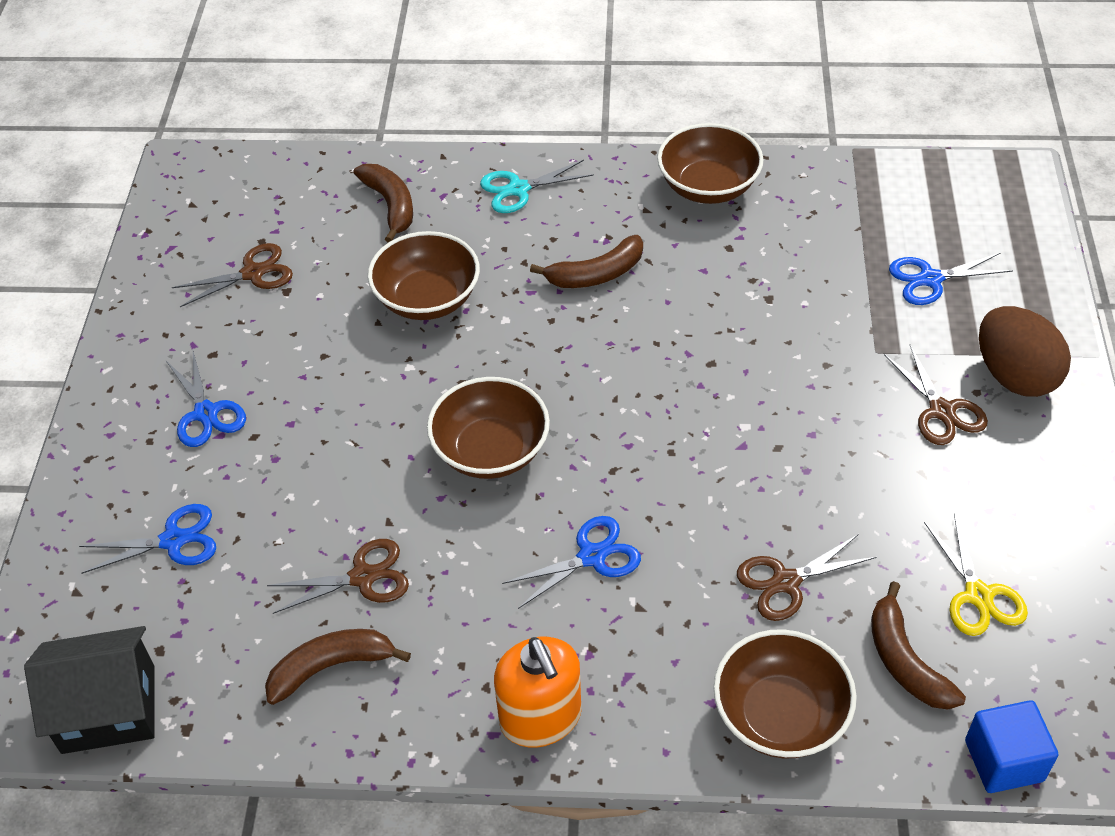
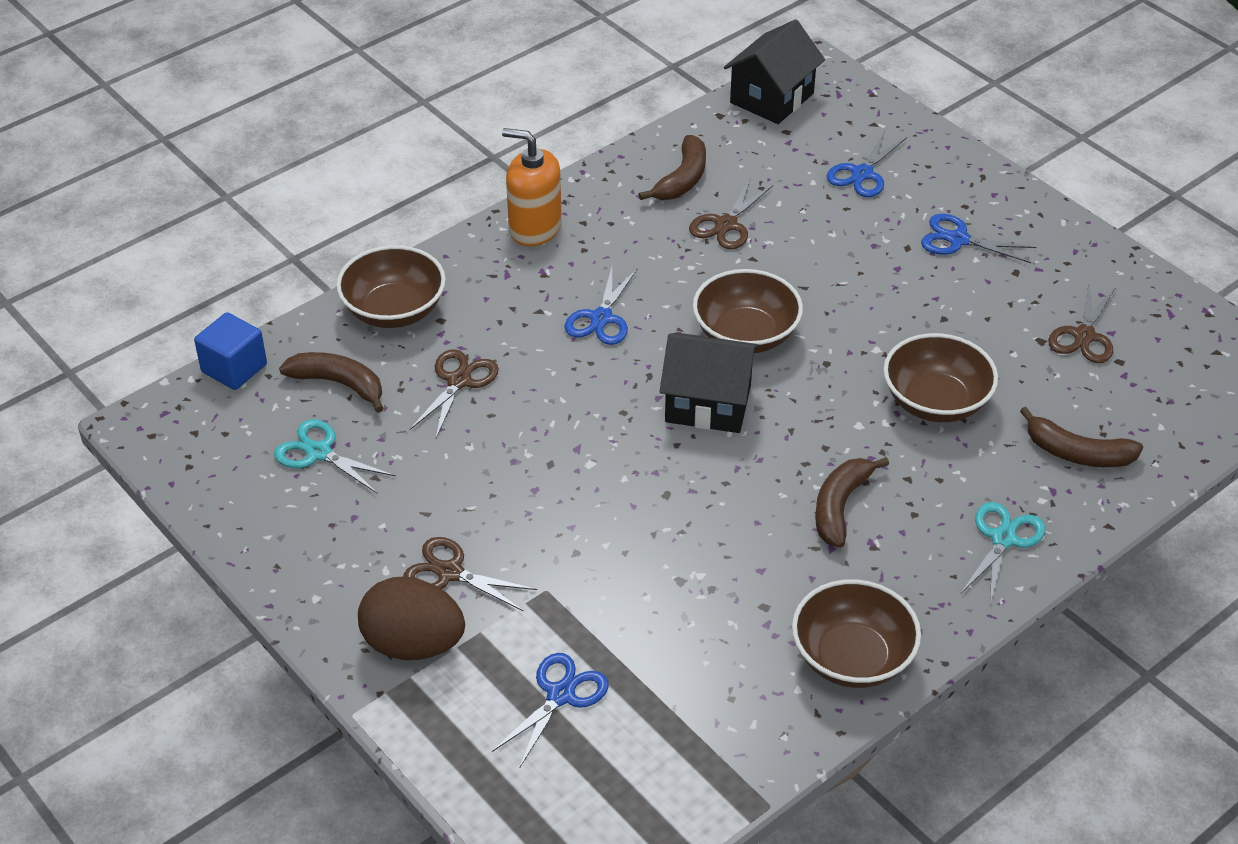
camera: 135 degrees right, 5 degrees down
yellow scissors [924,514,1028,636] -> turquoise scissors [274,419,396,494]
none -> black house [659,333,759,433]

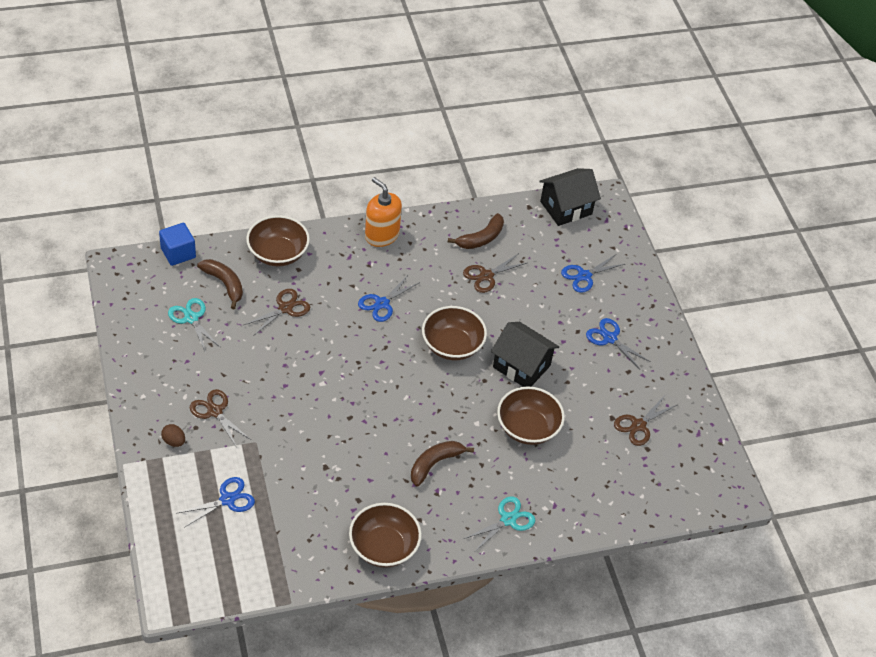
camera: 20 degrees right, 5 degrees up
brown egg [358,576,465,660] -> brown egg [161,424,185,447], size x0.46
black house [659,333,759,433] -> black house moved to [491,322,559,387]
brown banana [1020,407,1143,467] -> none

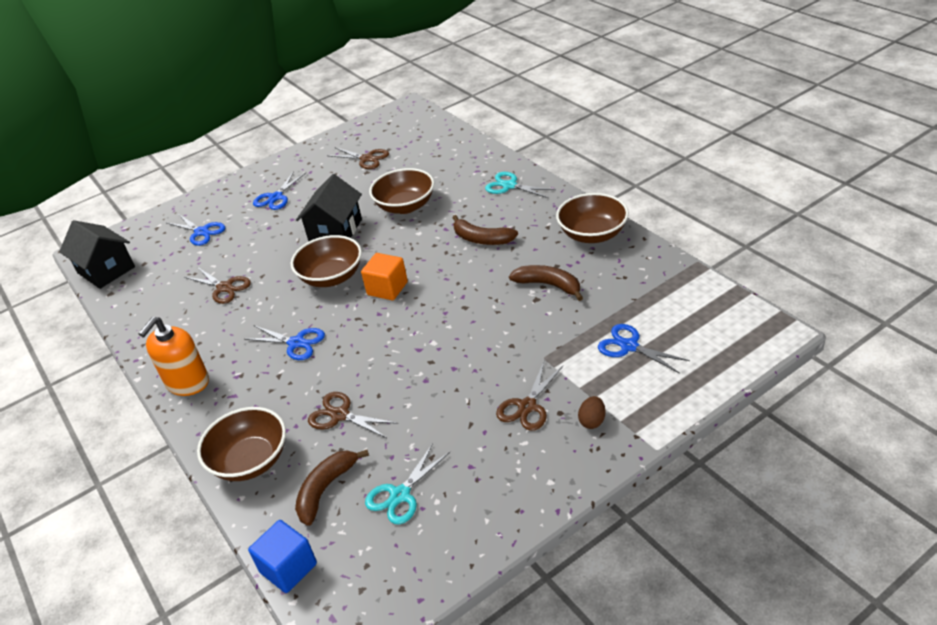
camera: 100 degrees left, 10 degrees down
brown banana [448,213,504,249] -> brown banana moved to [509,265,583,301]
none -> orange cube [361,253,408,300]

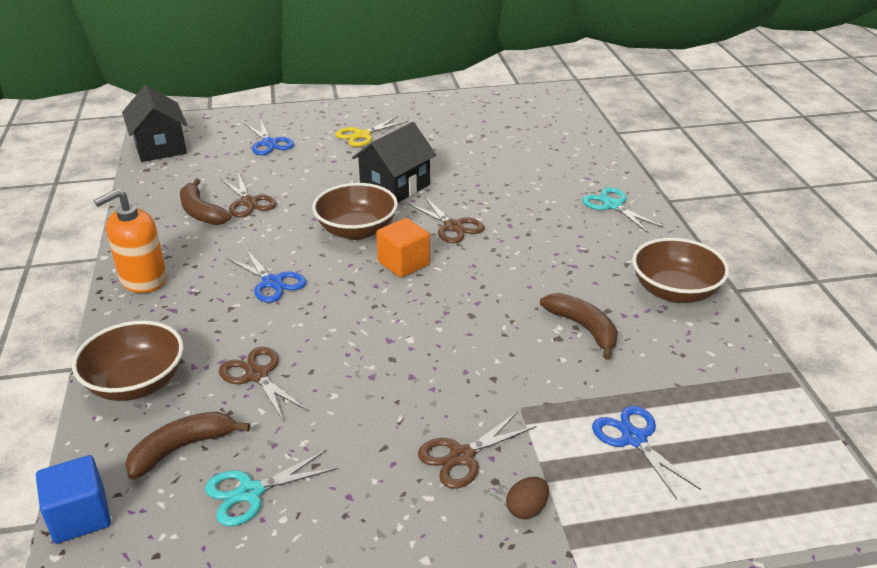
camera: 20 degrees right, 5 degrees down
blue scissors [253,171,306,210] -> yellow scissors [335,116,408,147]
brown scissors [329,147,389,169] -> brown scissors moved to [408,196,485,243]
brown bowl [369,168,434,214] -> none
brown banana [452,215,518,245] -> brown banana moved to [180,179,231,225]

